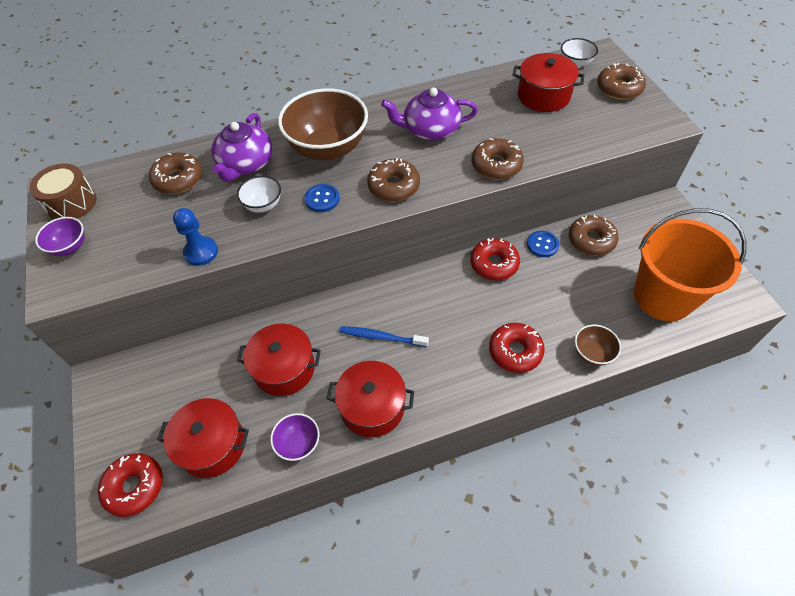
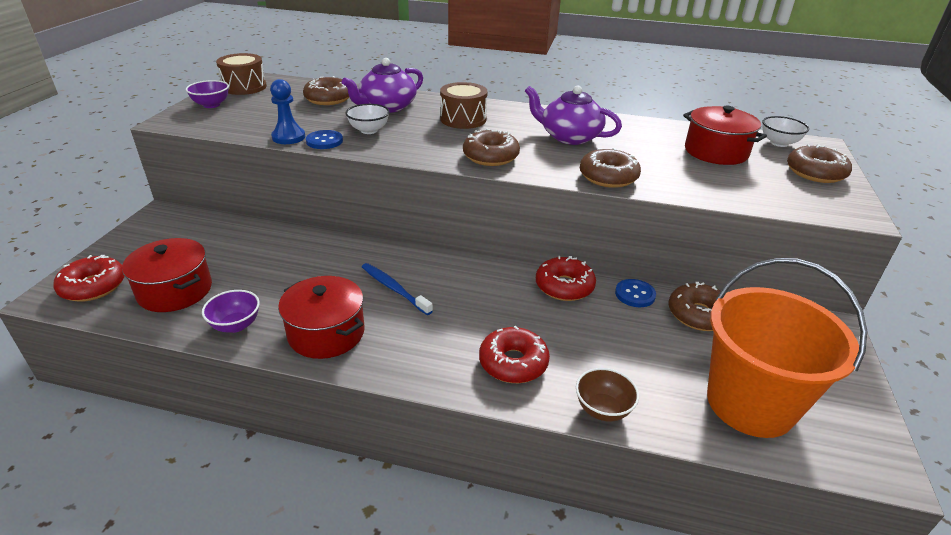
camera: 30 degrees right, 20 degrees down
red pot [237,323,321,396] -> none
brown bowl [278,88,368,161] -> brown drum [440,82,488,129]
blue button [304,184,340,212] -> blue button moved to [306,130,343,149]

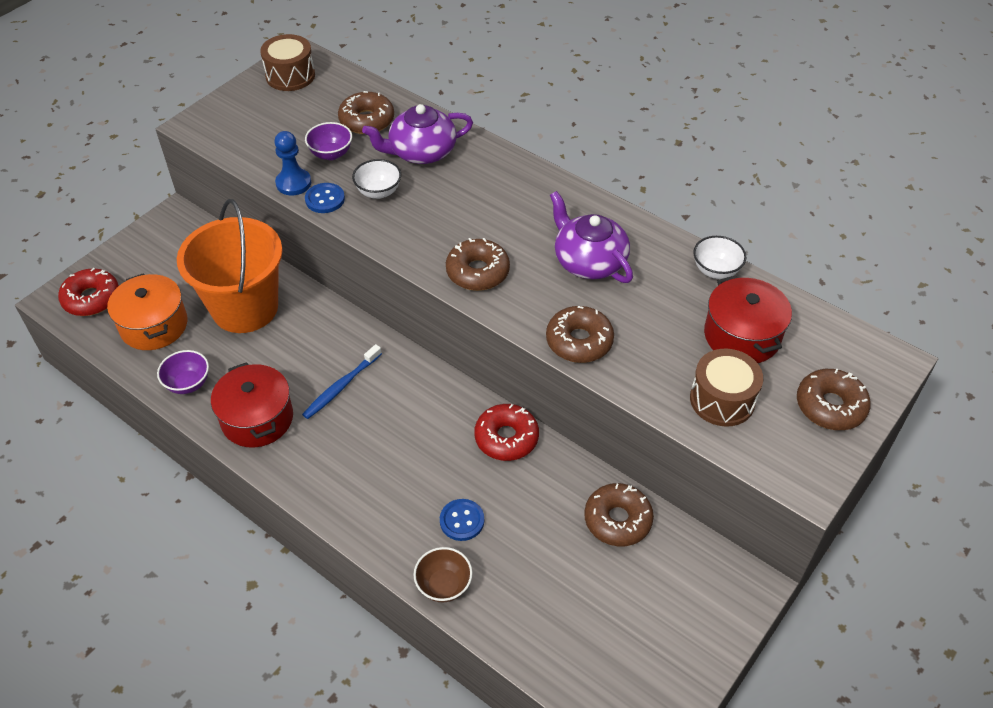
camera: 25 degrees right, 15 degrees up
red pot [122,238,212,312] -> orange pot [107,273,187,350]
purple bowl [186,80,229,108] -> purple bowl moved to [305,122,352,160]
blue toothbrush [362,263,433,315] -> blue toothbrush turned 120 degrees counterclockwise [302,344,382,419]
brown drum [440,82,488,129] -> brown drum moved to [690,349,763,427]
red donut [479,326,550,383] -> none
blue button [615,279,656,307] -> blue button moved to [440,499,484,541]
orange bucket [707,258,867,438] -> orange bucket moved to [177,199,282,333]
white bowl [762,116,809,147] -> white bowl moved to [693,236,747,279]

